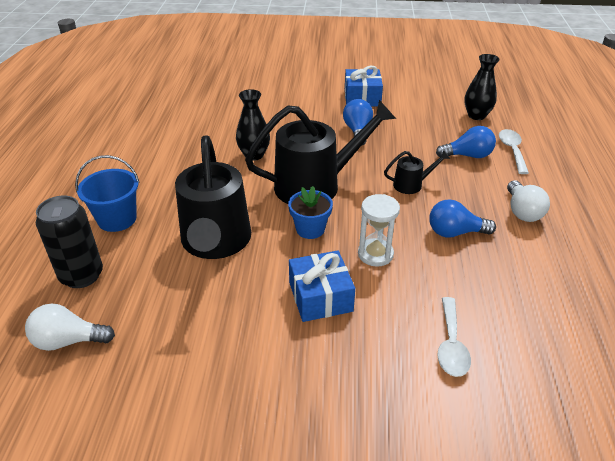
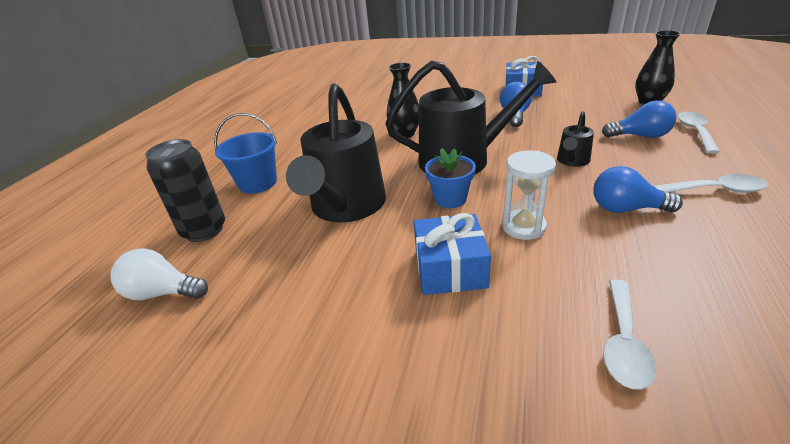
camera: 15 degrees right, 5 degrees down
black watering can [384,150,450,194] -> black watering can turned 120 degrees clockwise [557,111,594,167]
white light bulb [507,180,550,222] -> white spoon [653,174,768,193]

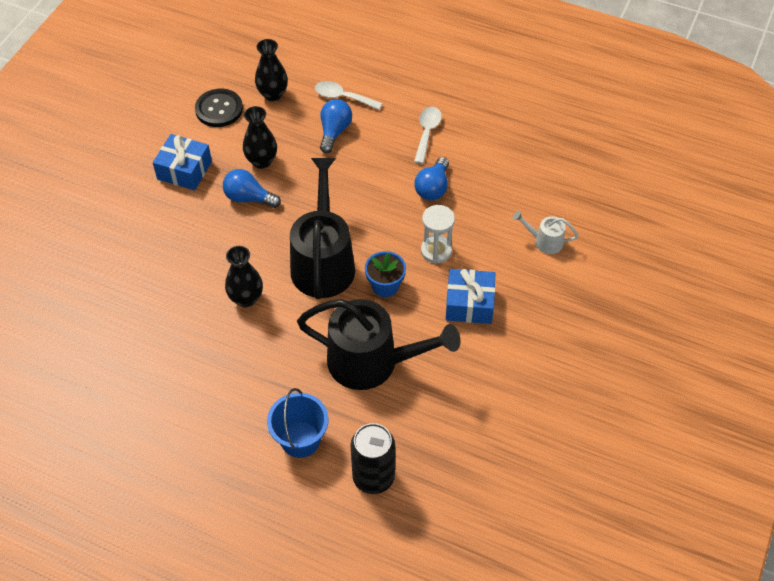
camera: 85 degrees left, 20 degrees up
white light bulb [111,248,208,300] -> none
black watering can [557,111,594,167] -> none
white spoon [603,279,656,390] -> white watering can [513,211,579,254]
none -> black button [195,89,243,127]
none -> black vase [243,106,277,169]

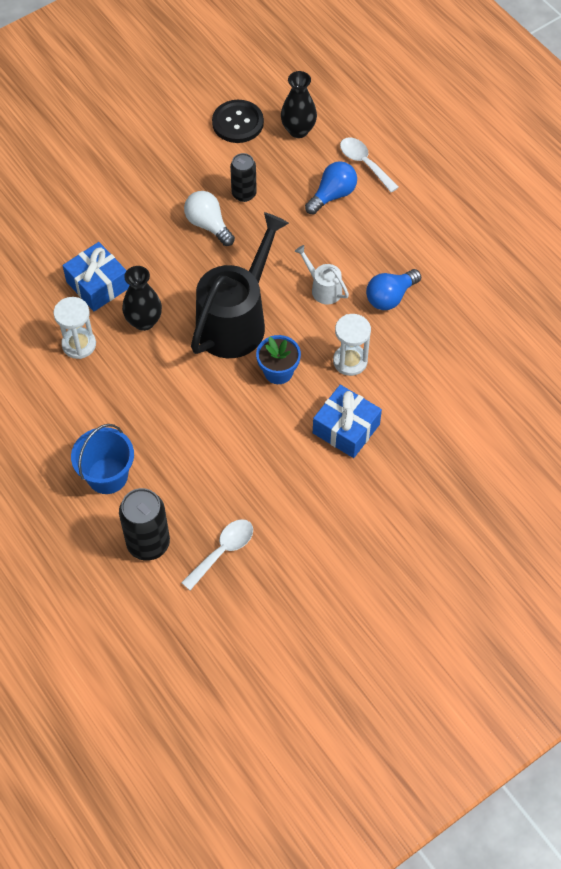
camera: 30 degrees right, 5 degrees up
blue gift [153,134,212,190] -> blue gift moved to [63,242,129,311]
blue light bulb [223,169,281,208] -> white light bulb [184,191,235,246]
black vase [243,106,277,169] -> black can [230,153,257,202]
black watering can [297,299,461,390] -> none
white spoon [414,107,442,164] -> white spoon moved to [181,519,253,590]
white watering can [513,211,579,254] -> white watering can moved to [294,245,349,304]
none -> white hourglass [54,297,96,359]

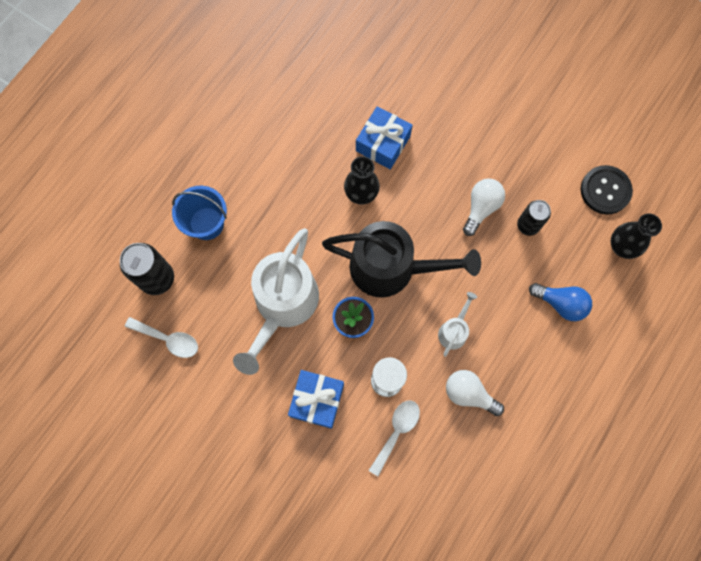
camera: 70 degrees right, 15 degrees up
white hourglass [54,297,96,359] -> none
white spoon [340,137,399,193] -> white spoon moved to [368,400,420,476]
blue light bulb [366,269,421,310] -> white light bulb [446,370,504,416]
none -> white watering can [233,228,319,375]

